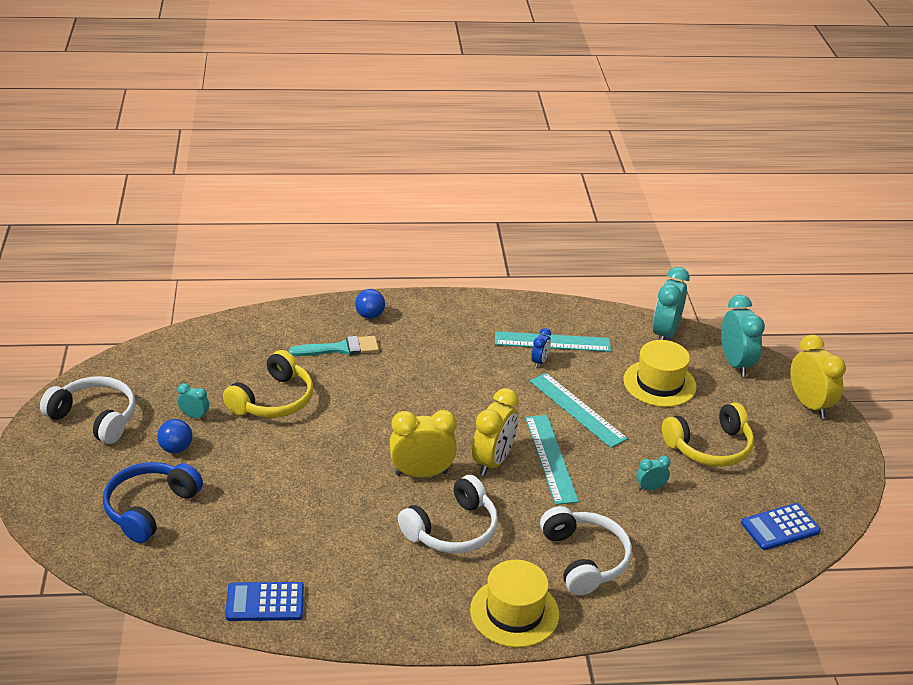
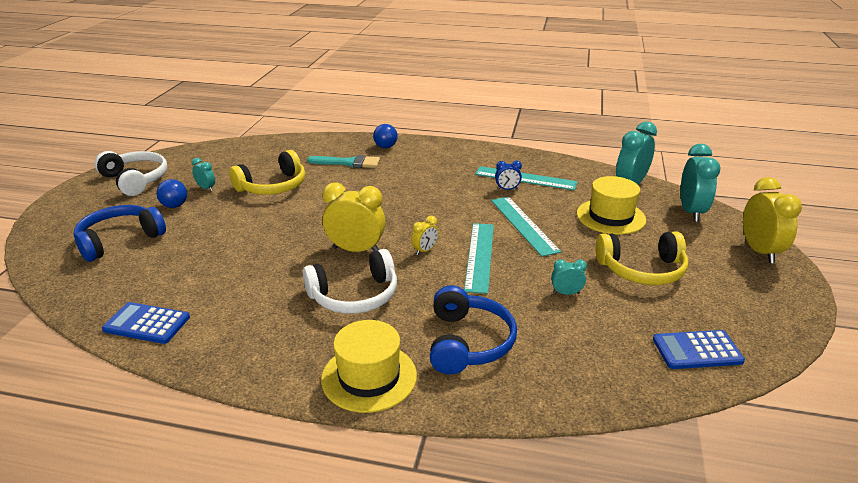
camera: 20 degrees right, 5 degrees down
yellow clock [472,388,519,476] -> yellow clock [411,216,439,255], size x0.50
blue clock [531,328,551,368] -> blue clock turned 45 degrees clockwise [495,161,522,190]
white headphones [540,506,632,595] -> blue headphones [430,285,517,374]

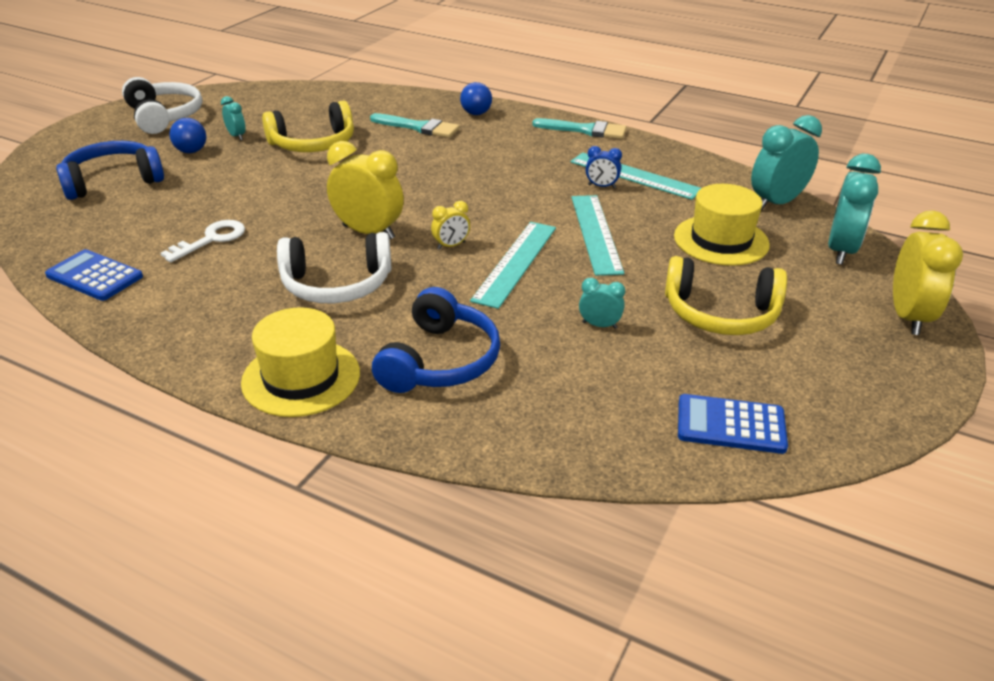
camera: 15 degrees right, 5 degrees up
none -> white key [161,220,245,262]
none -> turquoise brush [532,118,627,139]

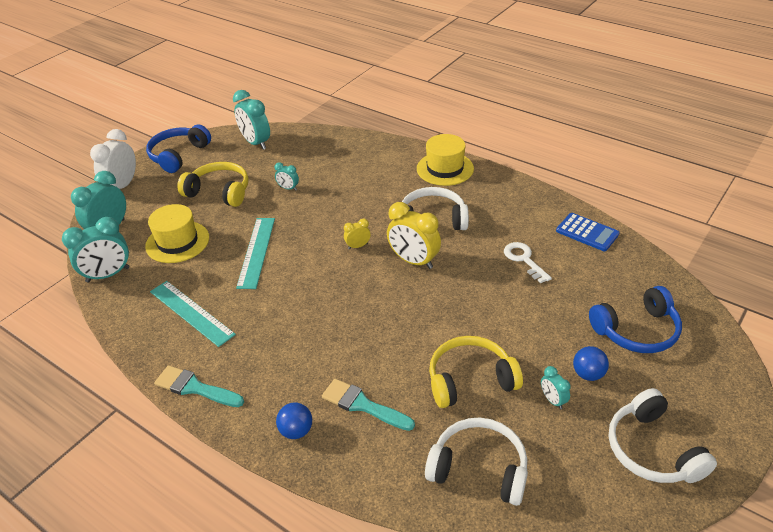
camera: 170 degrees left, 5 degrees up
white key [161,220,245,262] -> white key turned 105 degrees clockwise [504,242,552,283]
blue headphones [372,287,500,393] -> blue headphones moved to [146,124,211,173]
turquoise ruler [470,222,556,309] -> none
blue clock [586,146,622,188] -> none
blue calculator [678,394,788,454] -> turquoise clock [233,90,270,150]
yellow clock [893,210,963,335] -> white clock [90,129,136,189]
none -> white headphones [425,417,528,506]

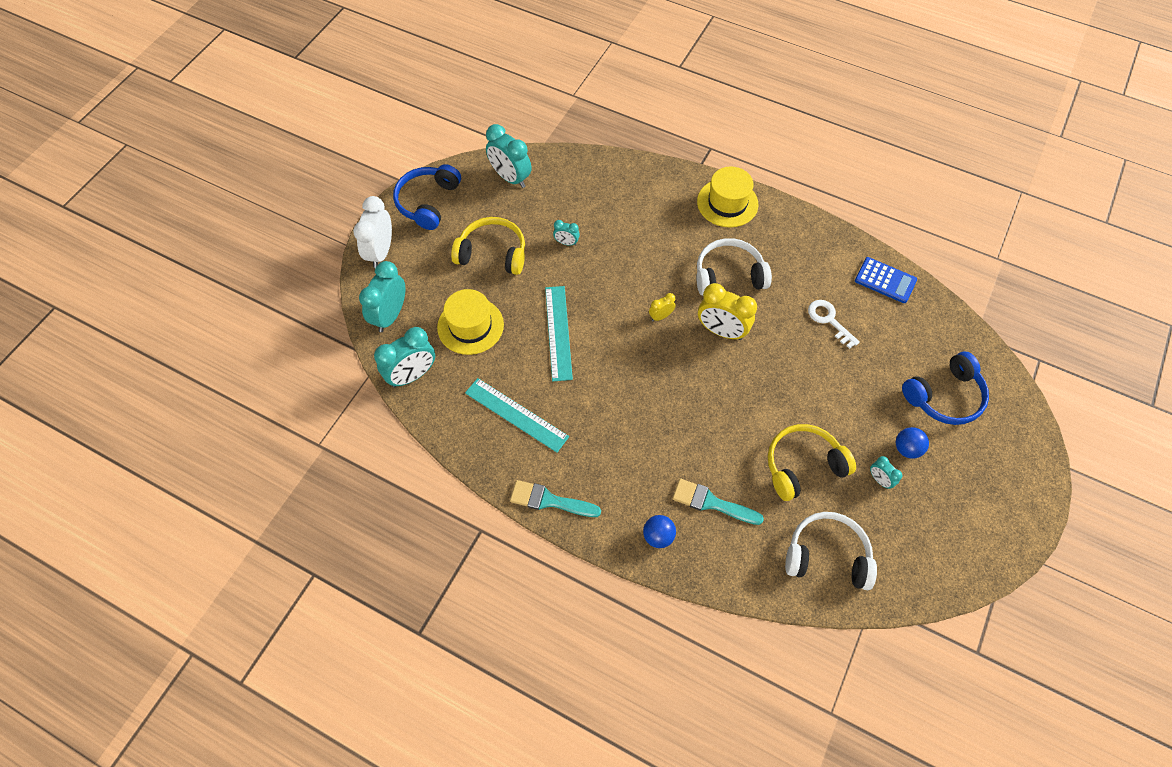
camera: 10 degrees left, 20 degrees up
white headphones [609,388,717,483] -> none

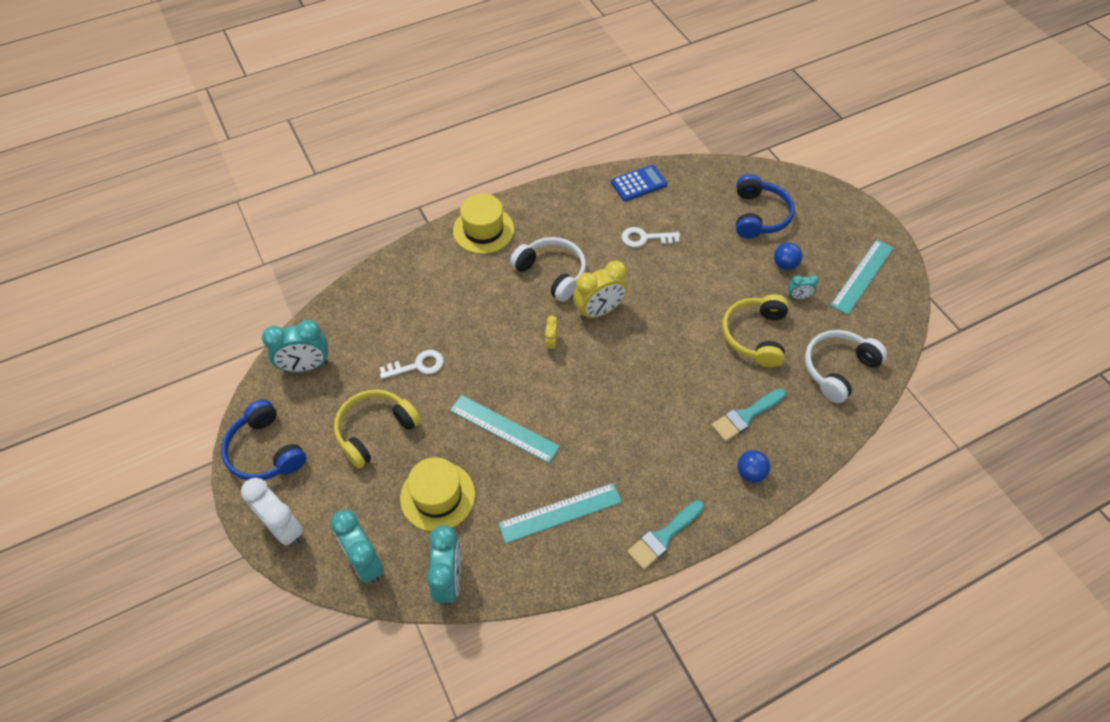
camera: 55 degrees left, 5 degrees down
turquoise clock [553,220,580,246] -> white key [380,350,444,379]
white headphones [696,238,772,296] -> white headphones turned 105 degrees clockwise [510,237,586,302]
none -> turquoise ruler [830,239,894,315]

